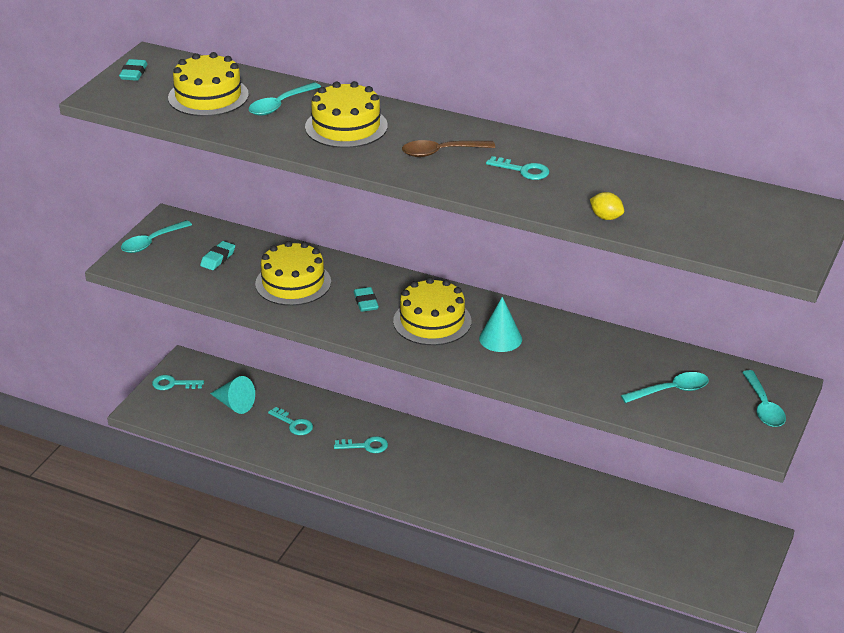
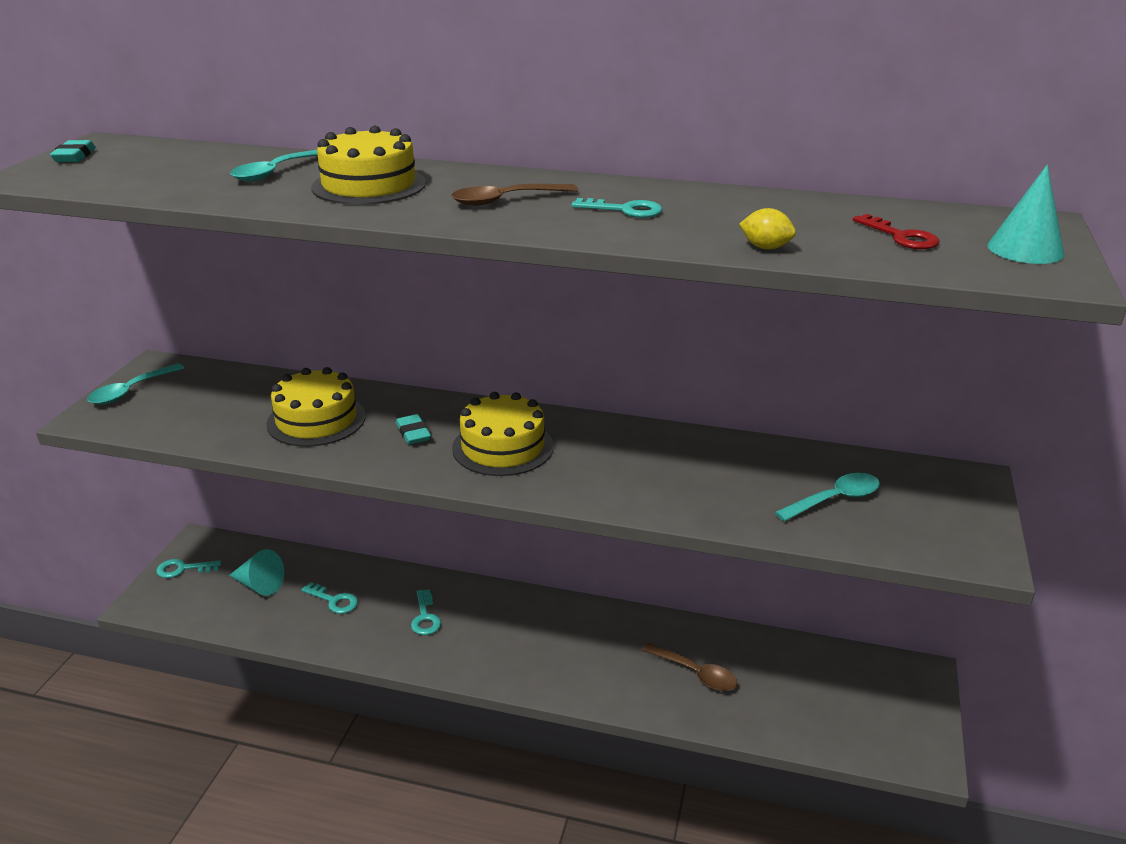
camera: 10 degrees left, 5 degrees down
yellow cake [168,52,249,116] -> none
turquoise eraser [200,241,235,270] -> none
turquoise key [334,436,388,453] -> turquoise key turned 90 degrees clockwise [411,589,441,635]
turquoise cone [479,297,522,352] -> turquoise cone moved to [987,165,1064,264]
turquoise spoon [742,370,786,427] -> none
none -> brown spoon [642,643,737,691]
none -> red key [853,214,939,249]

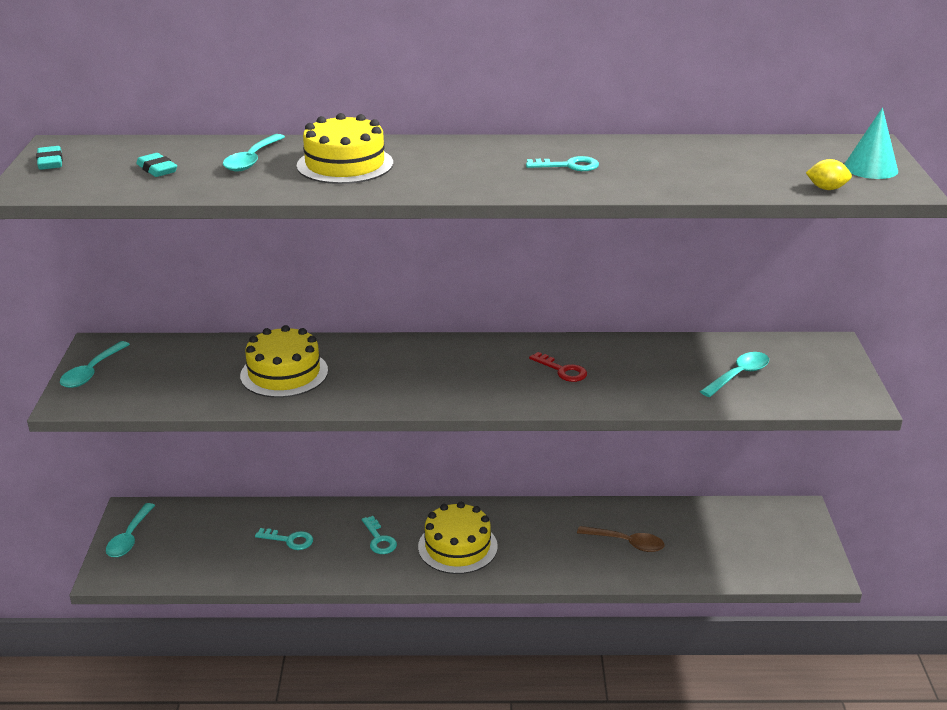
camera: 15 degrees left, 0 degrees up
turquoise key [156,559,221,578] -> turquoise spoon [106,503,155,557]
turquoise cone [229,549,284,596] -> none
turquoise eraser [396,414,431,444] -> turquoise eraser moved to [136,153,177,177]
brown spoon [451,184,578,206] -> none
yellow cake [452,392,554,476] -> yellow cake moved to [418,502,498,574]
yellow lemon [739,208,796,249] -> yellow lemon moved to [806,159,852,190]
red key [853,214,939,249] -> red key moved to [529,352,587,382]

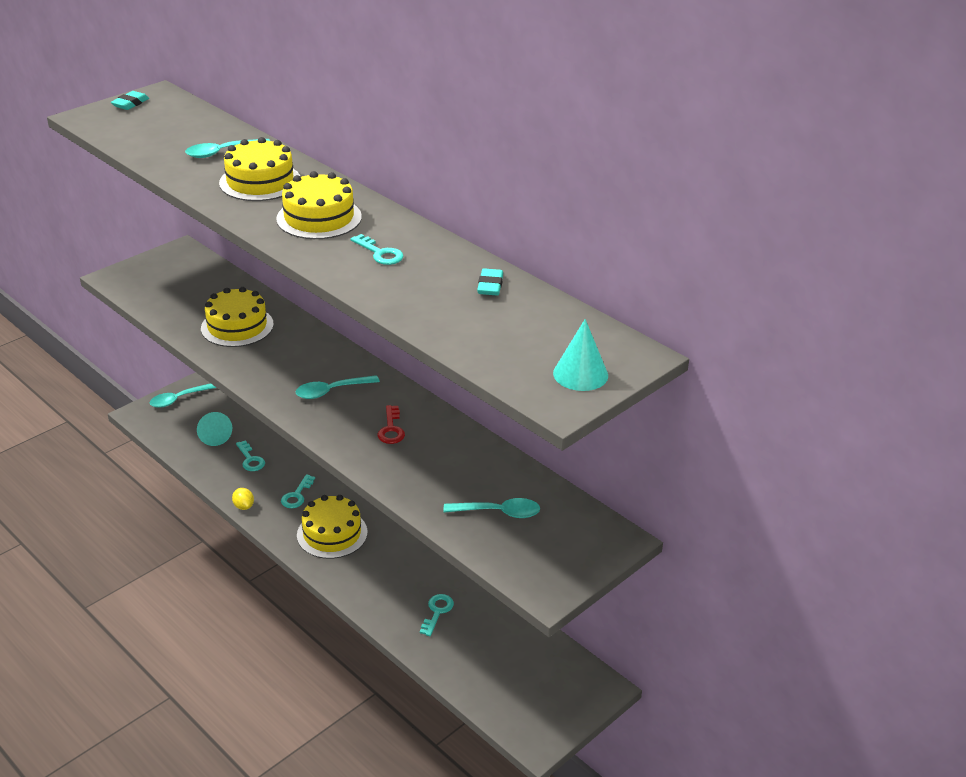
camera: 45 degrees right, 5 degrees up
turquoise spoon [60,341,130,388] -> turquoise spoon moved to [296,375,380,399]
turquoise eraser [136,153,177,177] -> turquoise eraser moved to [477,268,503,295]
brown spoon [577,526,664,552] -> turquoise key [420,594,454,636]
yellow lemon [806,159,852,190] -> yellow lemon moved to [232,488,254,510]
none -> turquoise cone [197,412,232,446]
none -> yellow cake [276,171,362,239]

